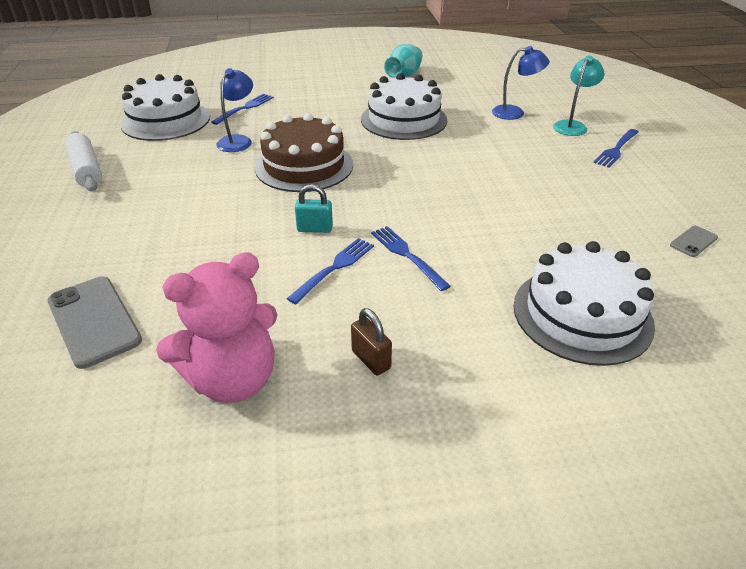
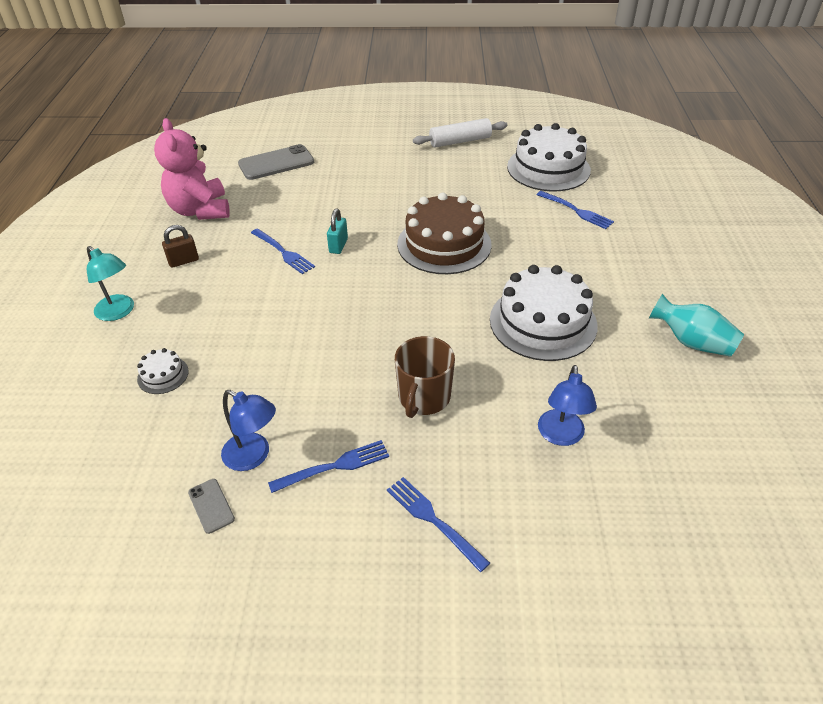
camera: 100 degrees right, 5 degrees up
blue lamp [216,68,253,152] -> blue lamp moved to [221,390,276,471]
blue fork [371,226,451,291] -> blue fork moved to [268,440,389,493]
white cake [514,241,655,366] -> white cake [137,348,189,394], size x0.44
turquoise lamp [553,56,604,136] -> turquoise lamp moved to [87,246,134,321]
none -> brown mug [395,336,455,418]

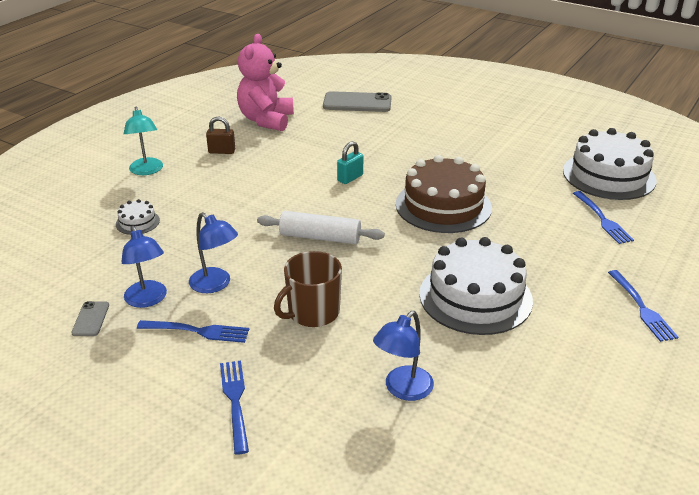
camera: 30 degrees right, 10 degrees down
blue fork [251,229,315,274] -> blue fork moved to [608,270,678,342]
white rolling pin [413,118,507,148] -> white rolling pin moved to [257,211,385,244]
turquoise vase [649,294,744,357] -> none
none -> blue lamp [189,212,238,293]

